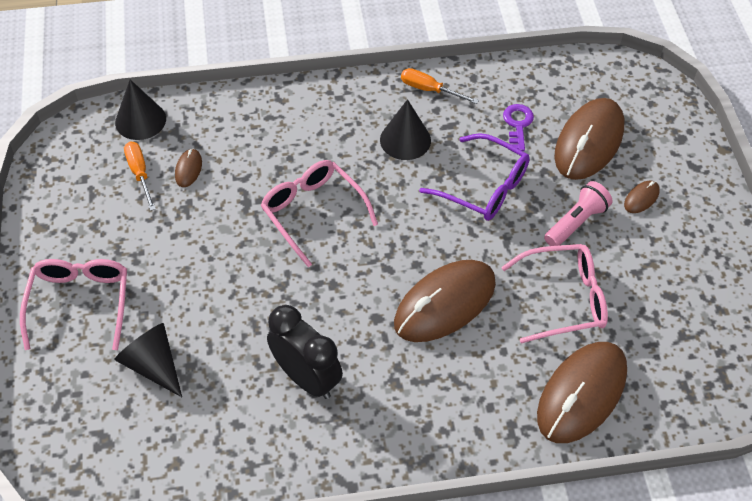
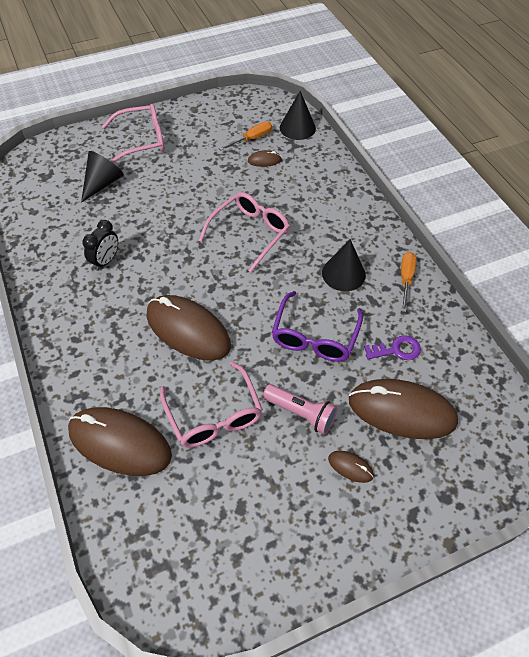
camera: 75 degrees right, 0 degrees up
black clock [267,305,343,399] -> black clock [82,220,118,271], size x0.63

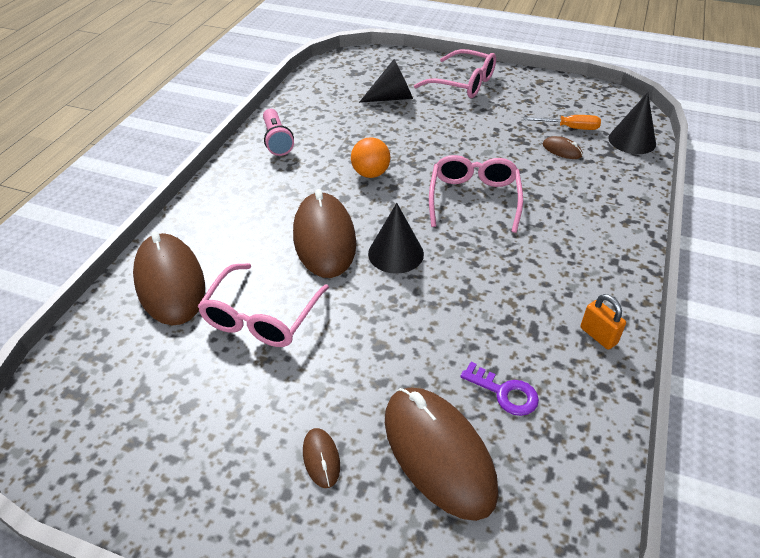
camera: 45 degrees right, 10 degrees down
black clock [82,220,118,271] -> none
pink glasses [199,192,290,272] -> pink glasses turned 75 degrees counterclockwise [429,155,523,233]
pink flashlight [263,384,337,435] -> pink flashlight moved to [263,109,294,156]
purple glasses [272,291,363,362] -> none
black cone [322,239,366,291] -> black cone moved to [368,203,424,274]
orange screwdriver [401,252,416,312] -> orange padlock [580,294,626,350]
none -> orange ball [351,137,391,178]

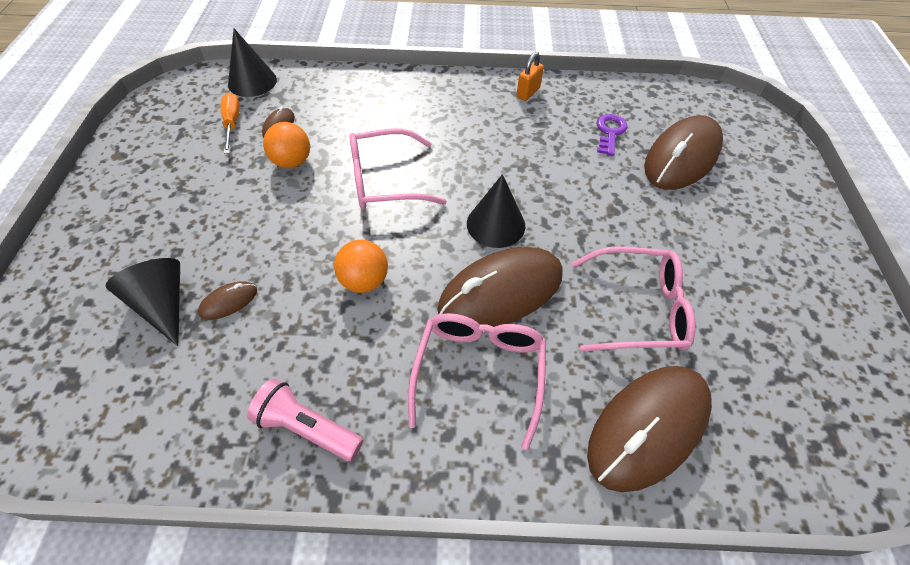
camera: 110 degrees left, 10 degrees up
pink flashlight [263,109,294,156] -> pink flashlight turned 120 degrees counterclockwise [247,379,363,461]
brown mouse [303,428,340,488] -> brown mouse moved to [198,281,257,320]
pink glasses [414,49,496,98] -> pink glasses moved to [408,313,546,450]
none -> orange ball [263,122,310,168]

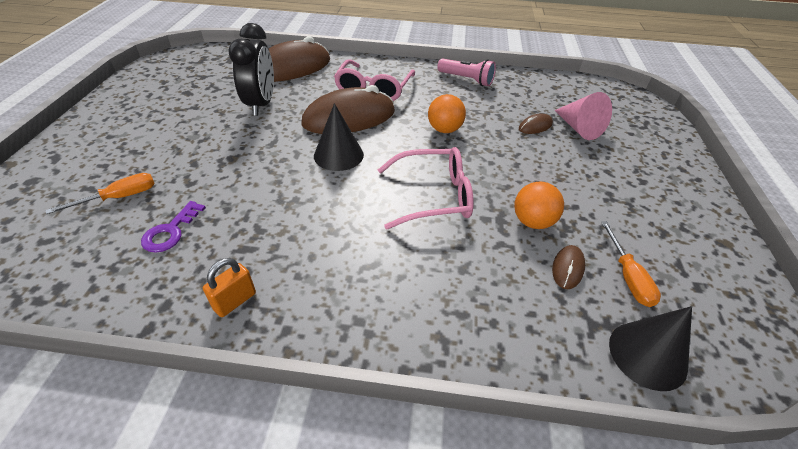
camera: 175 degrees left, 10 degrees down
black cone [106,258,180,346] -> pink cone [555,92,612,140]
pink glasses [571,246,696,352] -> black clock [228,23,274,116]
brown mouse [644,115,723,190] -> orange screwdriver [46,173,155,214]

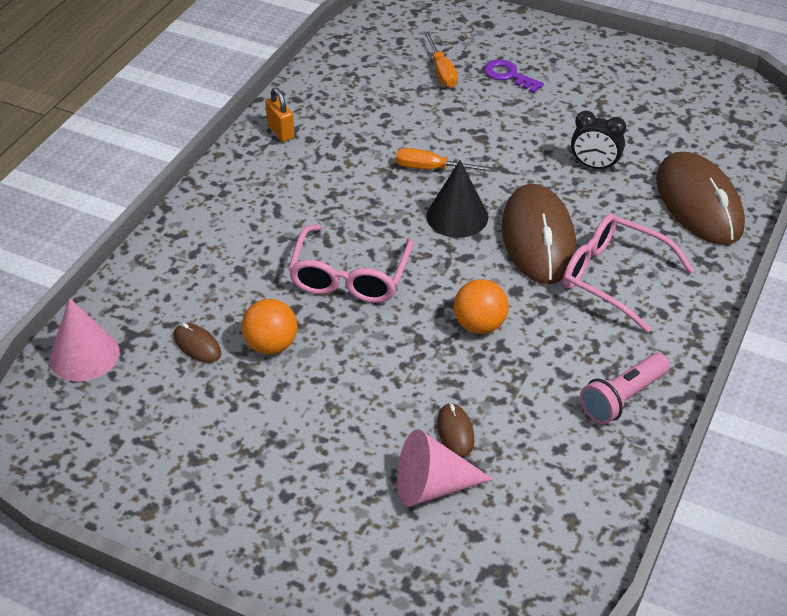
camera: 110 degrees right, 0 degrees up
purple key [141,201,206,253] -> purple key moved to [484,59,544,93]
black clock [228,23,274,116] -> black clock [571,111,626,171], size x0.63
orange screwdriver [601,221,661,307] -> orange screwdriver moved to [396,148,495,172]
black cone [609,306,692,391] -> pink cone [50,298,119,381]

